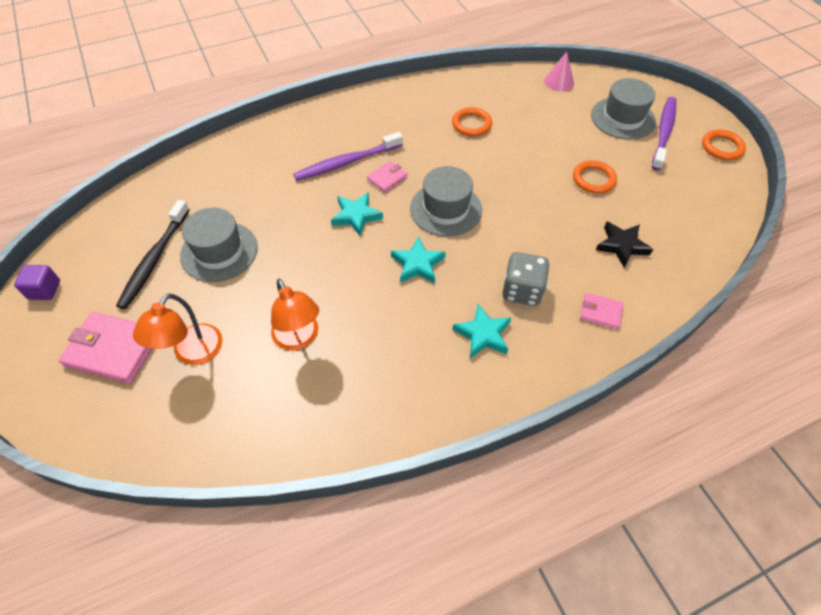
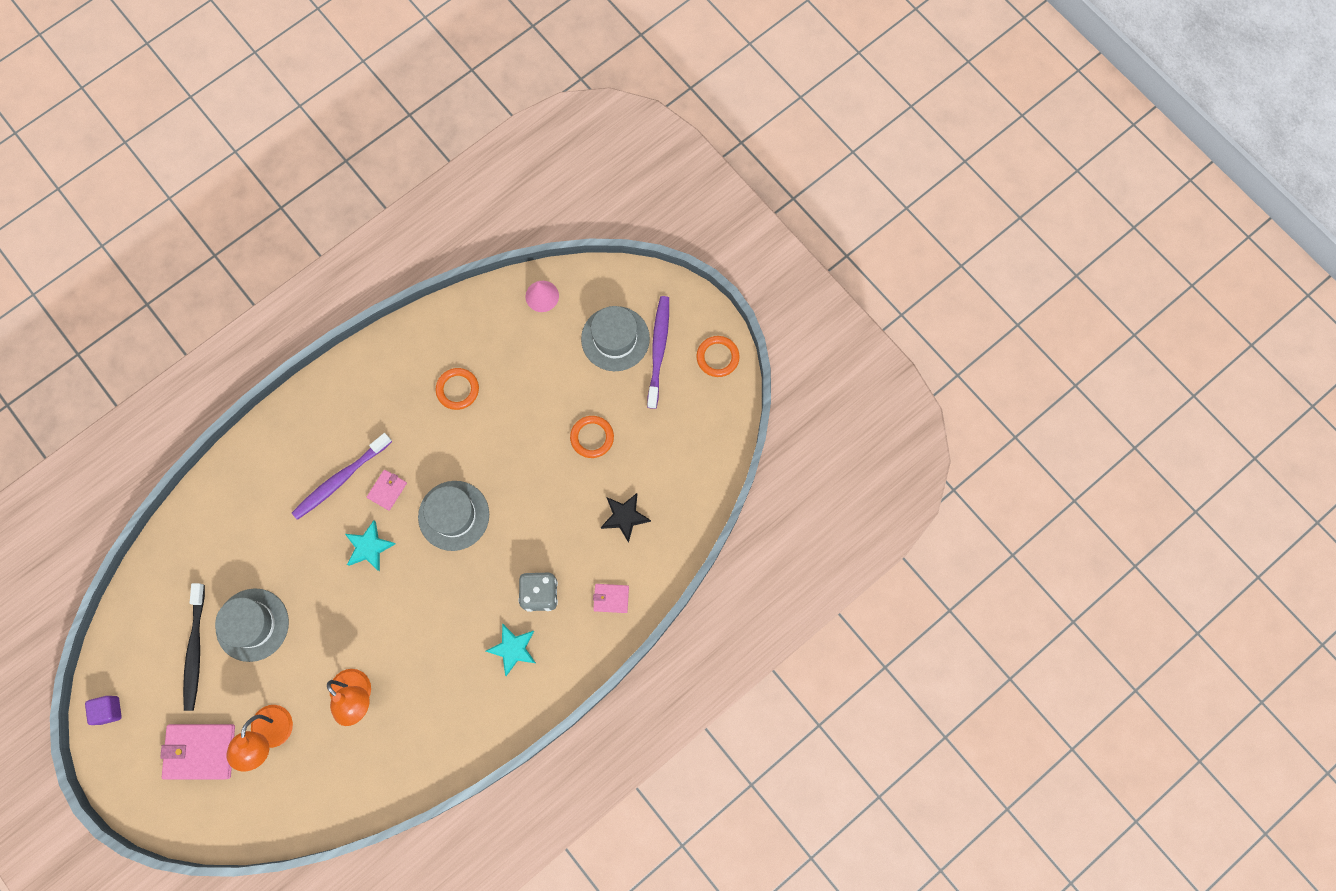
camera: 15 degrees left, 20 degrees up
turquoise star [391,236,446,283] -> none

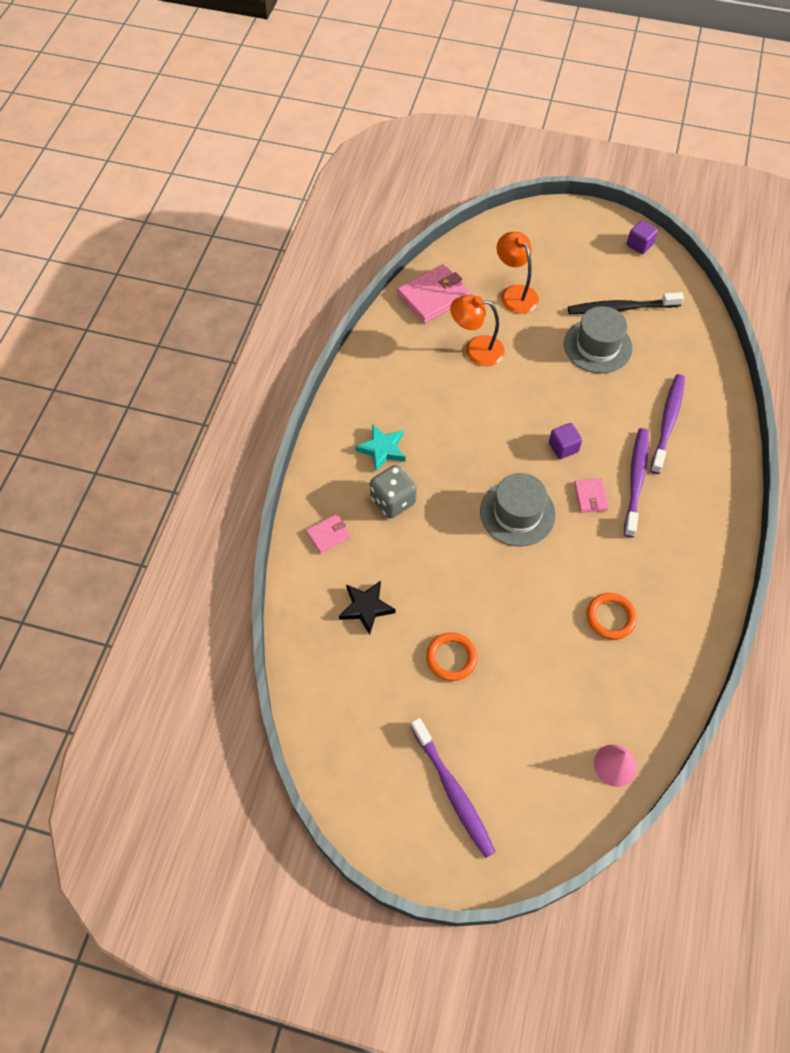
camera: 145 degrees right, 15 degrees down
pink wallet [160,724,235,779] -> pink wallet moved to [397,264,471,323]
black toothbrush [183,583,205,711] -> black toothbrush turned 60 degrees counterclockwise [568,292,684,314]
turquoise star [345,520,395,571] -> purple cube [549,423,582,459]
grey hat [581,306,650,371] -> none
orange ring [696,336,740,377] -> none
none -> purple toothbrush [650,374,685,474]

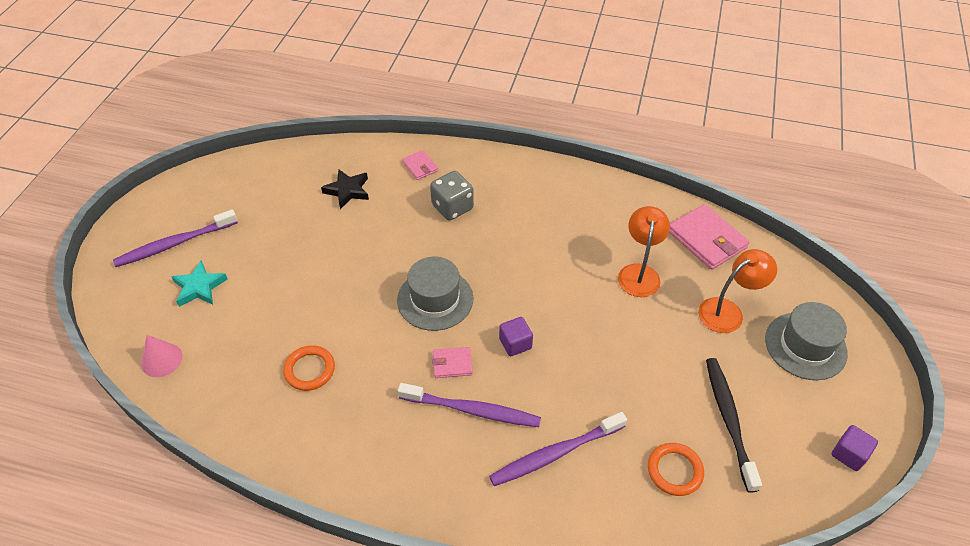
camera: 90 degrees right, 10 degrees down
turquoise star [355,424,406,471] -> turquoise star moved to [171,260,228,307]
orange ring [426,632,477,681] -> orange ring moved to [648,443,704,496]
grey hat [564,306,633,373] -> grey hat moved to [765,302,848,380]
purple toothbrush [650,374,685,474] -> purple toothbrush turned 135 degrees clockwise [489,412,627,486]

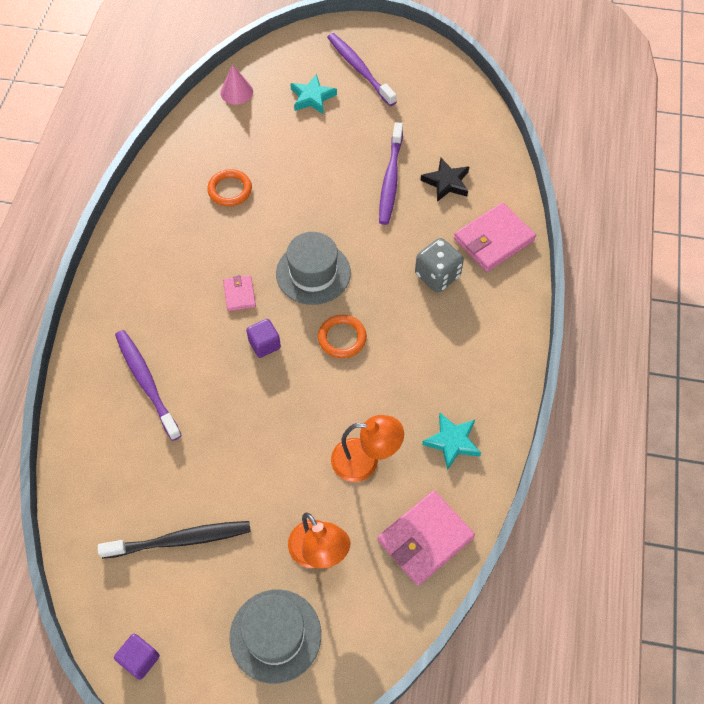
camera: 85 degrees right, 10 degrees up
purple toothbrush [398,383,541,427] -> purple toothbrush moved to [379,122,403,225]
pink wallet [402,150,438,180] -> pink wallet [454,203,536,272], size x1.88
orange ring [648,443,704,496] -> orange ring moved to [318,315,367,358]
none -> turquoise star [422,413,481,470]

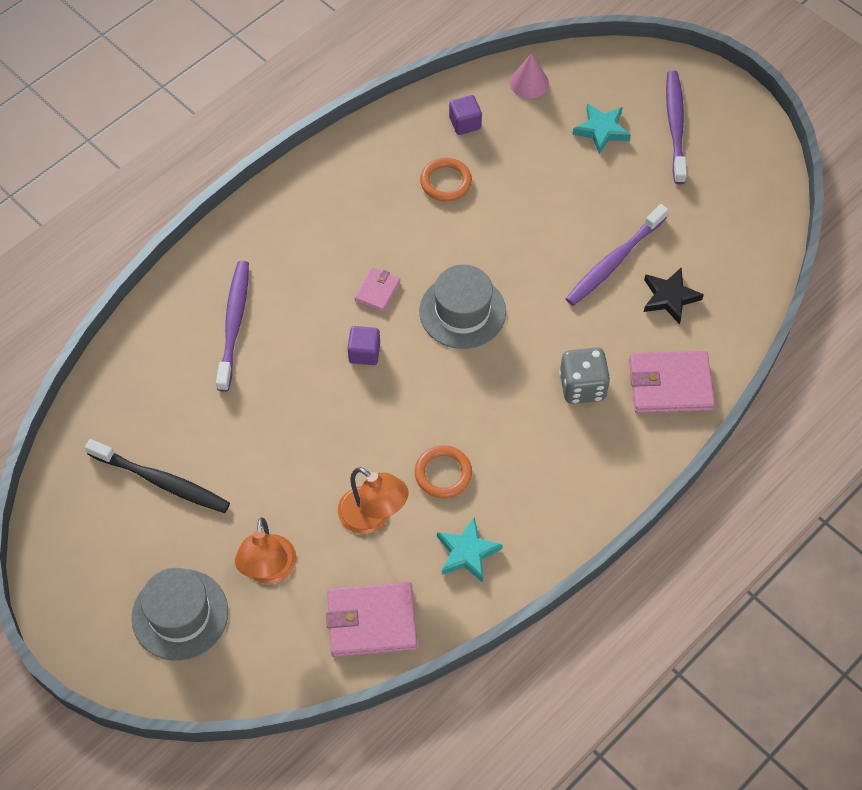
camera: 35 degrees right, 0 degrees up
purple cube [114,634,160,680] -> purple cube moved to [449,95,482,135]
orange ring [318,315,367,358] -> orange ring moved to [415,445,472,498]

